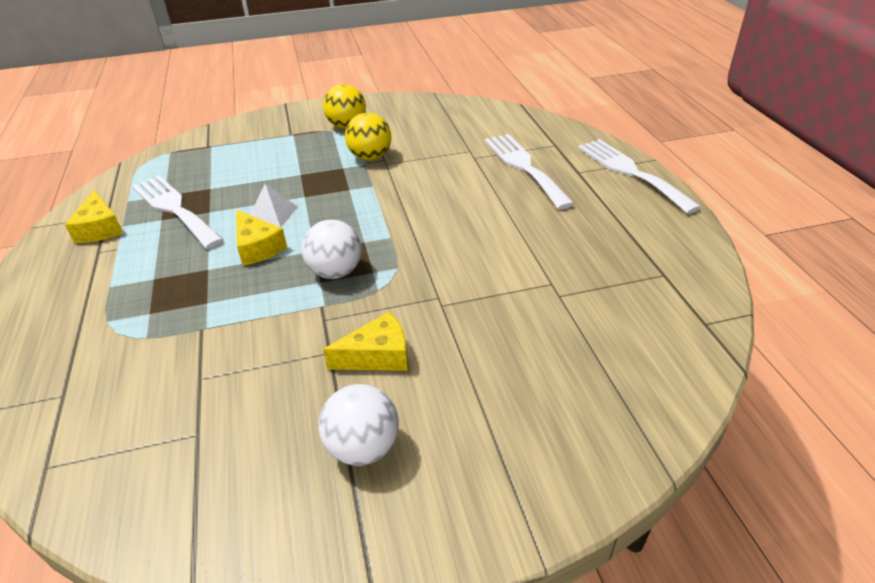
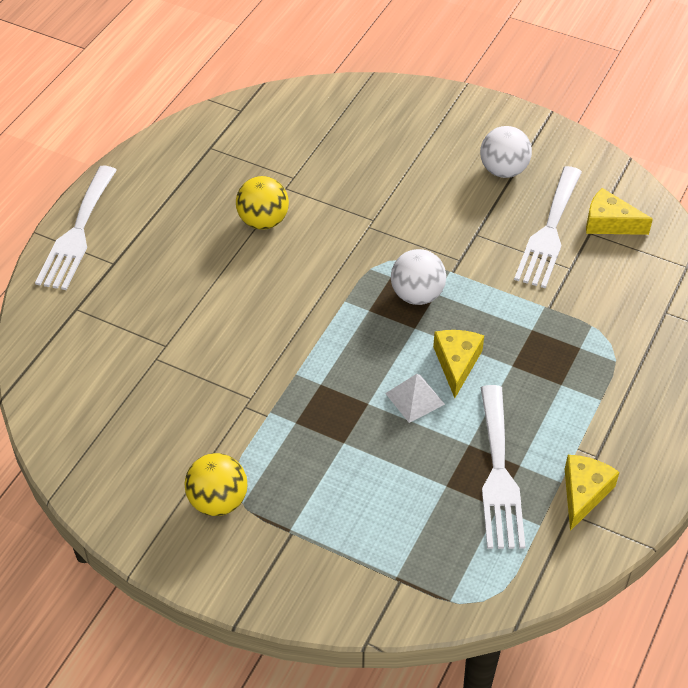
camera: 140 degrees left, 10 degrees up
yellow cheese [323,312,408,371] -> yellow cheese moved to [586,188,653,235]
yellow ball [345,113,391,160] -> yellow ball moved to [236,176,289,230]
white fork [484,134,574,209] -> white fork moved to [514,166,582,288]

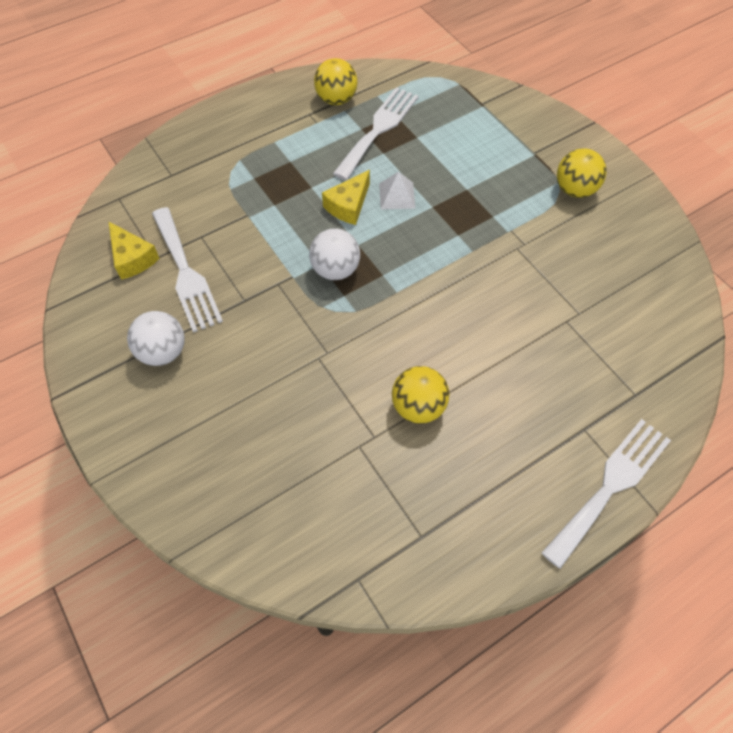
camera: 150 degrees left, 10 degrees up
white fork [514,166,582,288] -> white fork turned 105 degrees clockwise [152,207,223,333]
yellow cheese [565,455,619,531] -> yellow ball [314,58,357,105]

